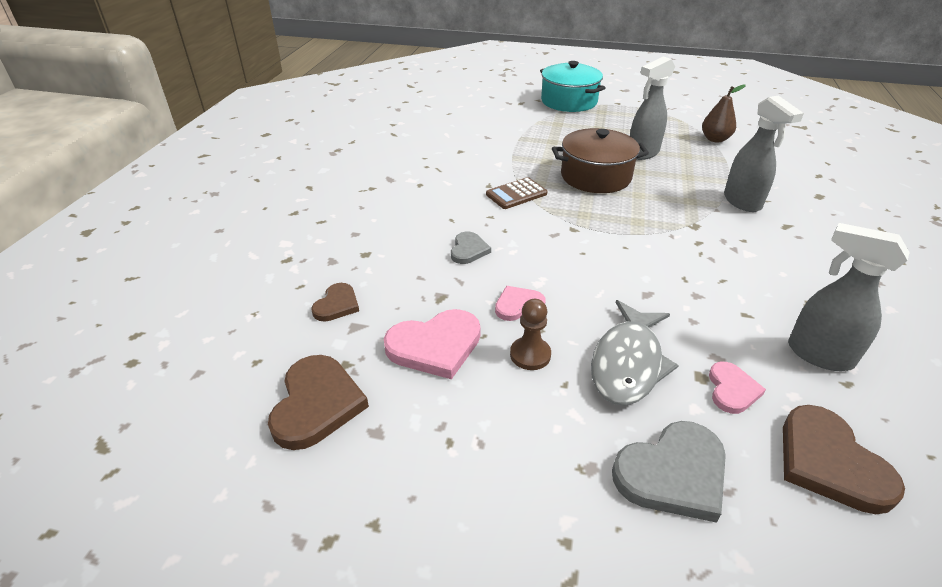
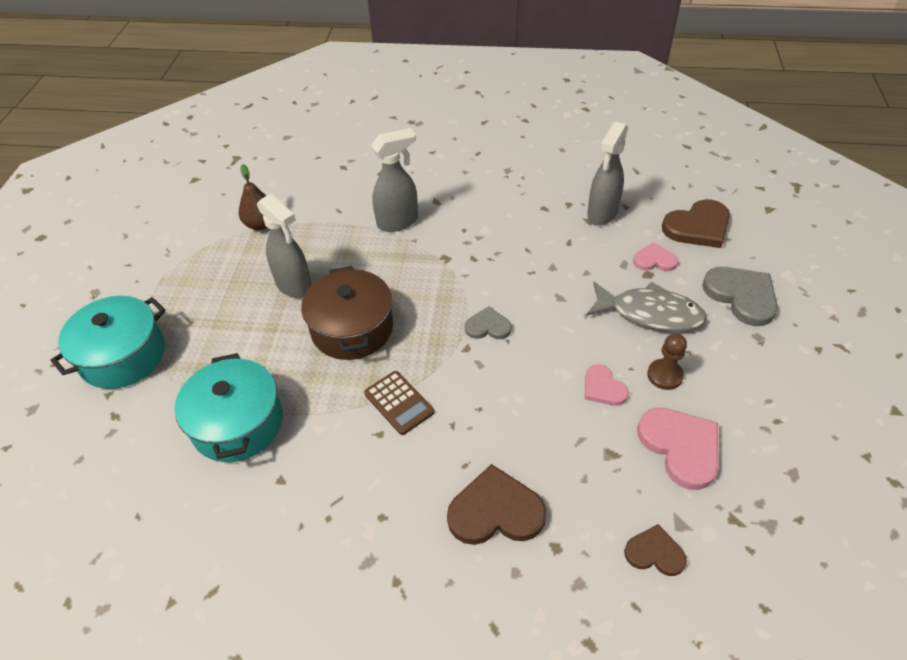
camera: 95 degrees left, 10 degrees up
brown heart [268,355,369,450] -> brown heart moved to [447,464,546,545]
grey heart [451,232,491,264] -> grey heart moved to [465,306,512,339]
none -> turquoise pot [175,353,283,462]

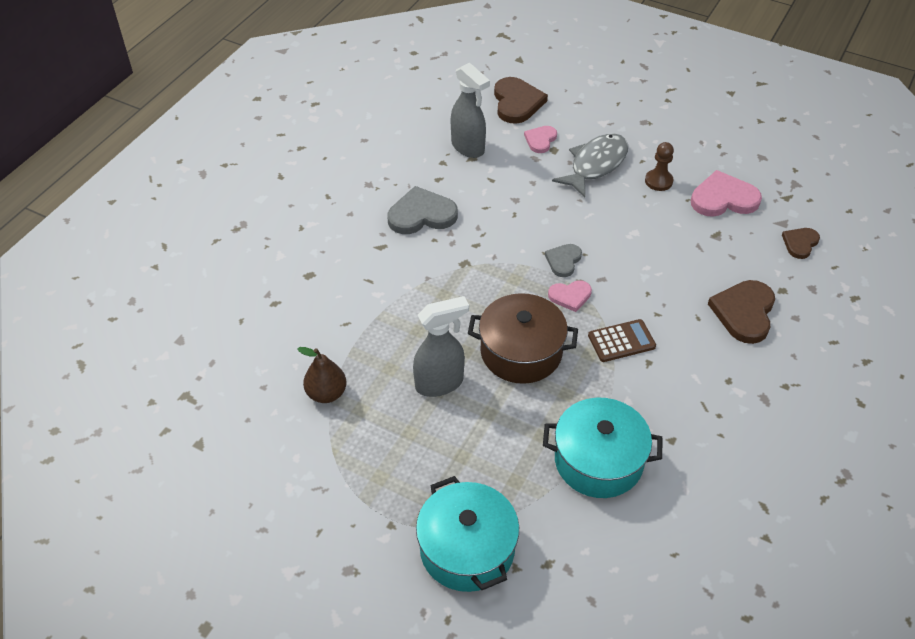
camera: 70 degrees left, 0 degrees up
grey spray bottle [371,128,418,232] -> none
pink heart [585,364,629,406] -> pink heart moved to [548,280,592,312]
grey heart [702,267,778,326] -> grey heart moved to [387,186,458,234]

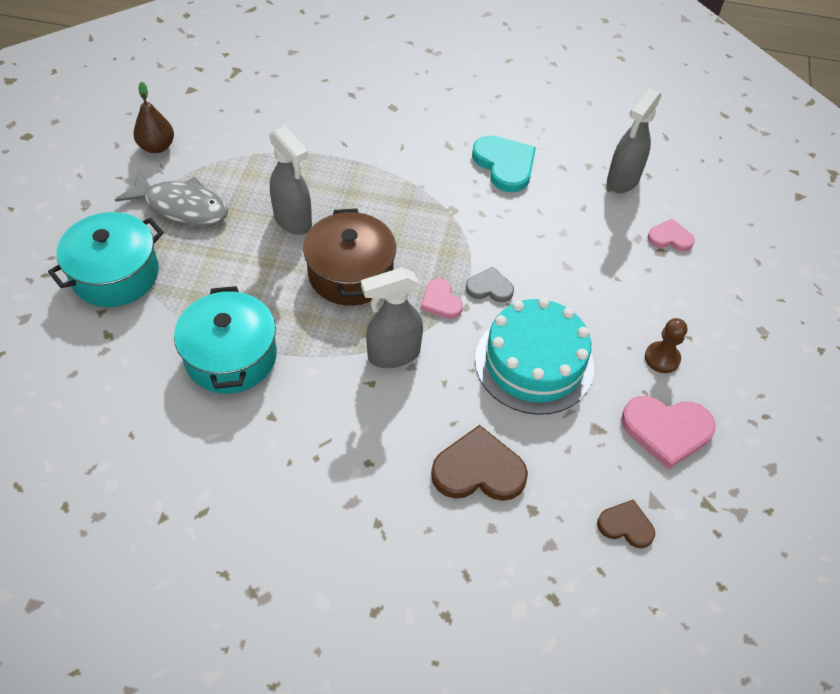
camera: 70 degrees right, 5 degrees up
brown pear [297,347,346,403] -> brown pear moved to [133,82,174,153]
grey heart [387,186,458,234] -> turquoise heart [472,136,536,192]
brown heart [494,77,548,124] -> none
grey fish [552,133,628,198] -> grey fish moved to [115,171,228,226]
brown calculator [588,319,656,362] -> grey spray bottle [361,267,423,368]
pink heart [691,170,762,217] -> pink heart turned 120 degrees clockwise [621,396,716,470]
none -> turquoise cake [475,298,594,415]

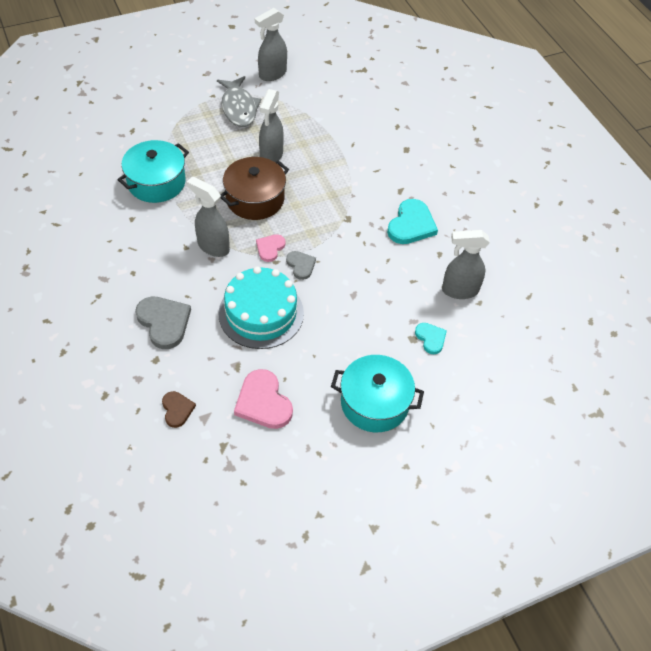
camera: 55 degrees right, 0 degrees up
turquoise pot [48,212,164,307] -> turquoise pot moved to [331,355,424,432]
brown pear [133,82,174,153] -> grey spray bottle [255,8,287,81]
brown heart [431,425,528,501] -> grey heart [135,297,191,349]
brown pawn [645,318,687,373] -> none
pink heart [648,219,695,251] -> turquoise heart [415,323,447,354]

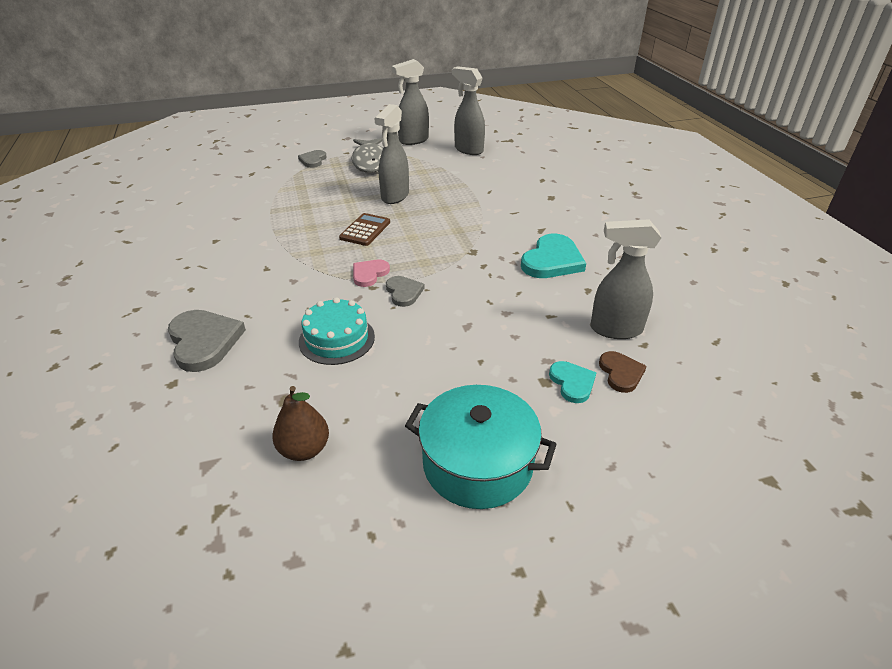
camera: 10 degrees right, 15 degrees down
turquoise pot [117,140,189,203] -> none
brown heart [162,391,196,428] -> brown heart moved to [599,351,647,393]
grey spray bottle [186,176,230,257] -> grey spray bottle moved to [452,66,485,155]
turquoise cake [219,266,304,349] -> turquoise cake [299,297,375,365], size x0.65
brown pot [220,157,289,220] -> brown calculator [339,213,390,246]
pink heart [234,369,293,429] -> brown pear [272,386,329,461]
none -> grey heart [298,150,327,168]

